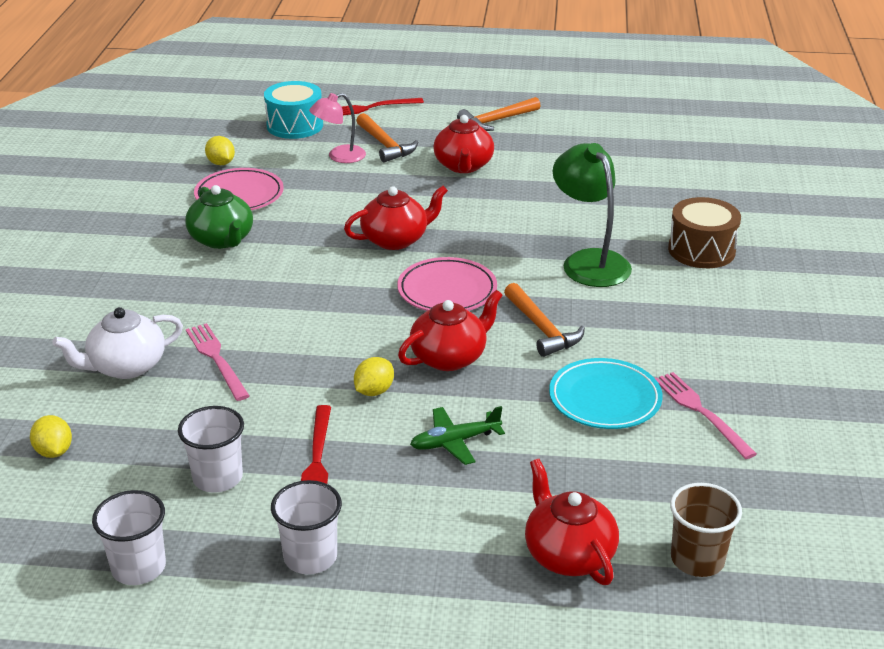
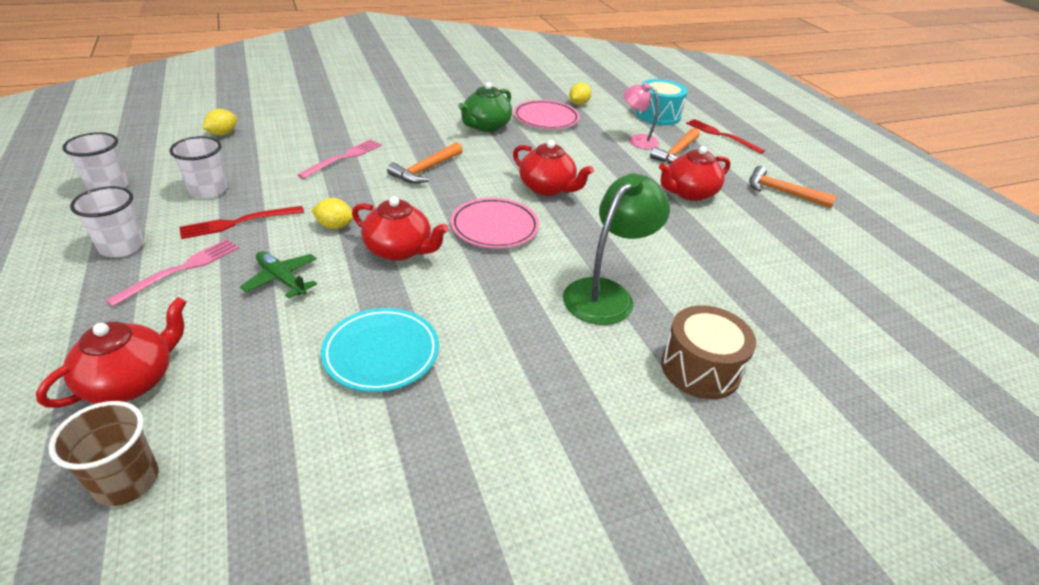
camera: 60 degrees right, 5 degrees up
white teapot [52,307,183,379] -> none
orange hammer [504,283,585,357] -> orange hammer moved to [387,142,463,184]
pink fork [655,372,757,459] -> pink fork moved to [106,239,239,307]

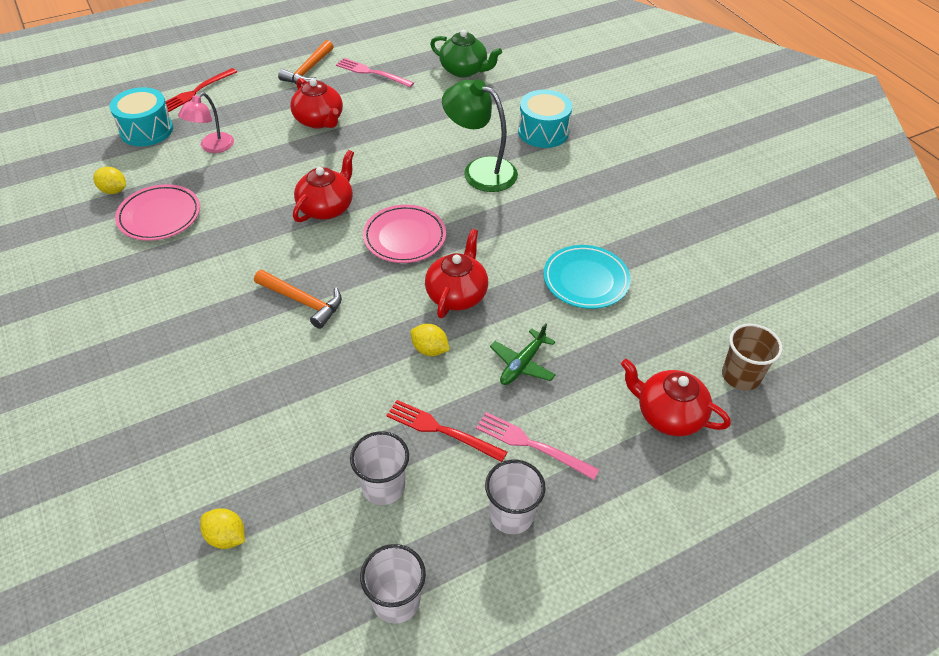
camera: 95 degrees left, 10 degrees up
red fork [179,206,304,239] -> red fork turned 150 degrees clockwise [386,400,507,462]
pink fork [297,139,382,179] -> pink fork moved to [336,58,414,87]
yellow lemon [311,198,354,229] -> yellow lemon turned 60 degrees counterclockwise [410,324,450,356]
green teapot [458,82,512,132] -> green teapot moved to [430,30,502,77]
orange hammer [650,128,700,164] -> none
brown drum [661,305,756,399] -> turquoise drum [518,90,572,148]

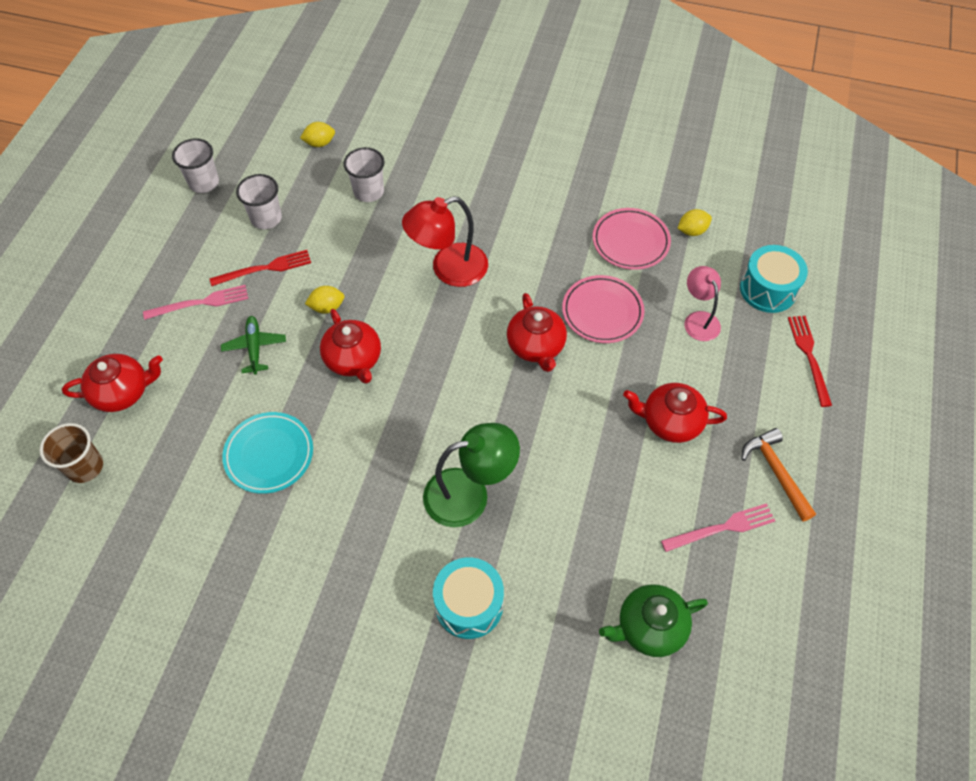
camera: 135 degrees right, 10 degrees up
orange hammer [254,270,342,329] -> red lamp [402,196,488,287]
pink plate [363,205,446,263] -> pink plate moved to [562,275,645,343]
white cup [485,460,546,534] -> white cup moved to [344,147,385,202]

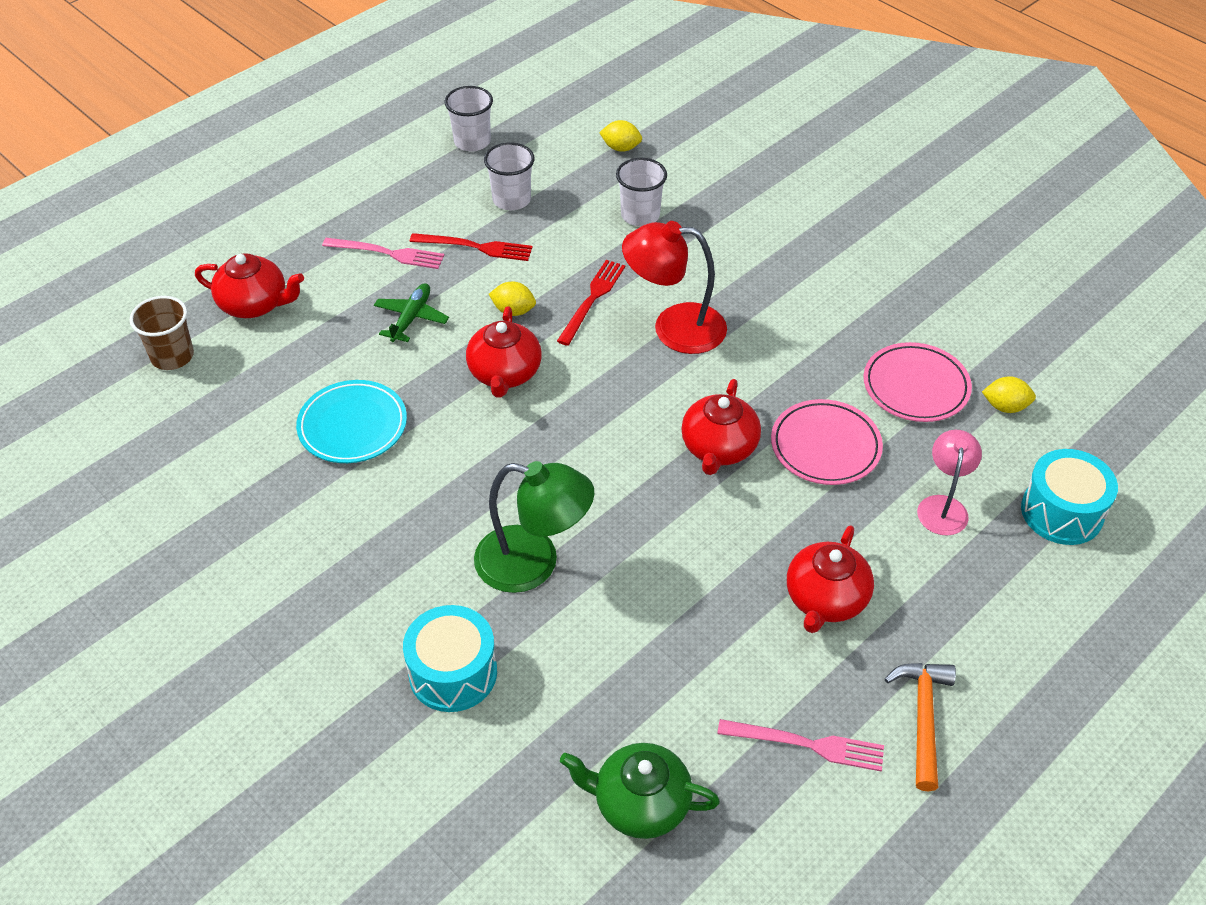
camera: 30 degrees right, 10 degrees down
red teapot [623,383,727,443] -> red teapot turned 105 degrees counterclockwise [787,525,874,633]
red fork [788,316,832,407] -> red fork moved to [557,260,625,346]

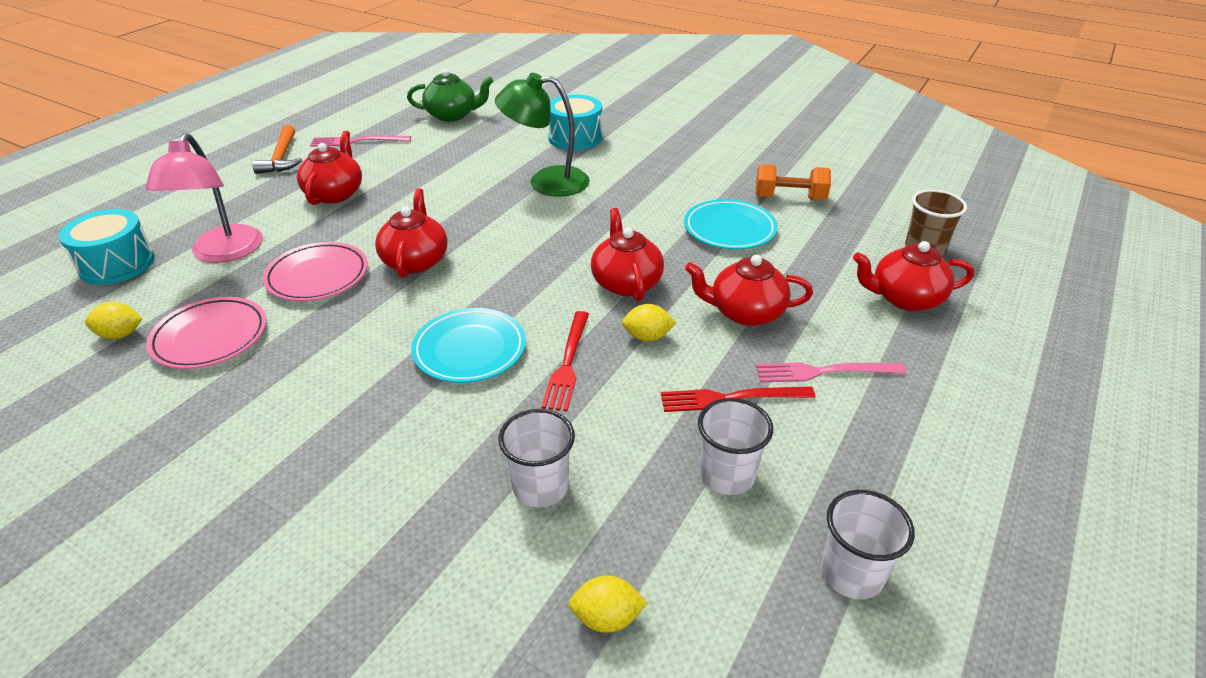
camera: 165 degrees right, 10 degrees down
green plane [374,283,449,342] -> red teapot [685,255,813,326]
red lamp [622,221,727,354] -> turquoise plate [411,308,526,383]
pink lamp [917,430,982,536] -> pink lamp [145,133,263,263], size x1.59
none -> orange dumbbell [755,164,831,200]

